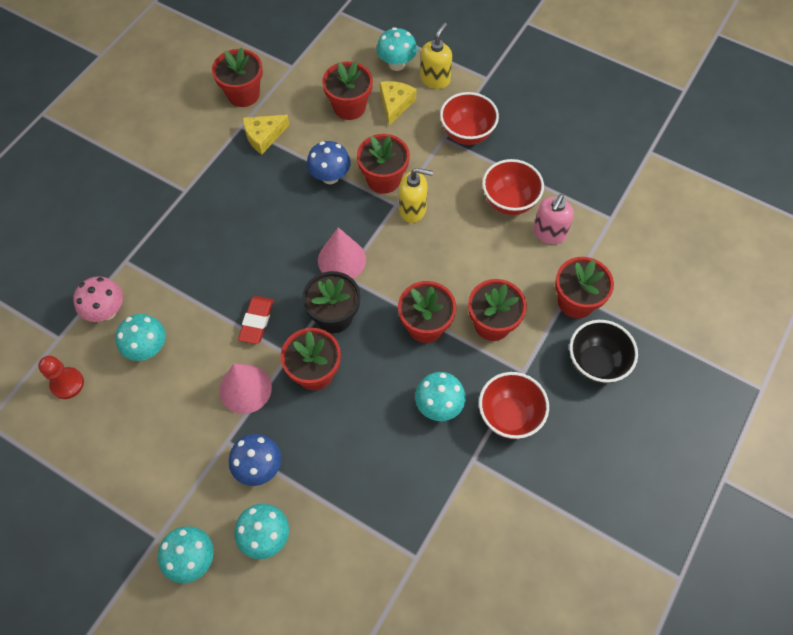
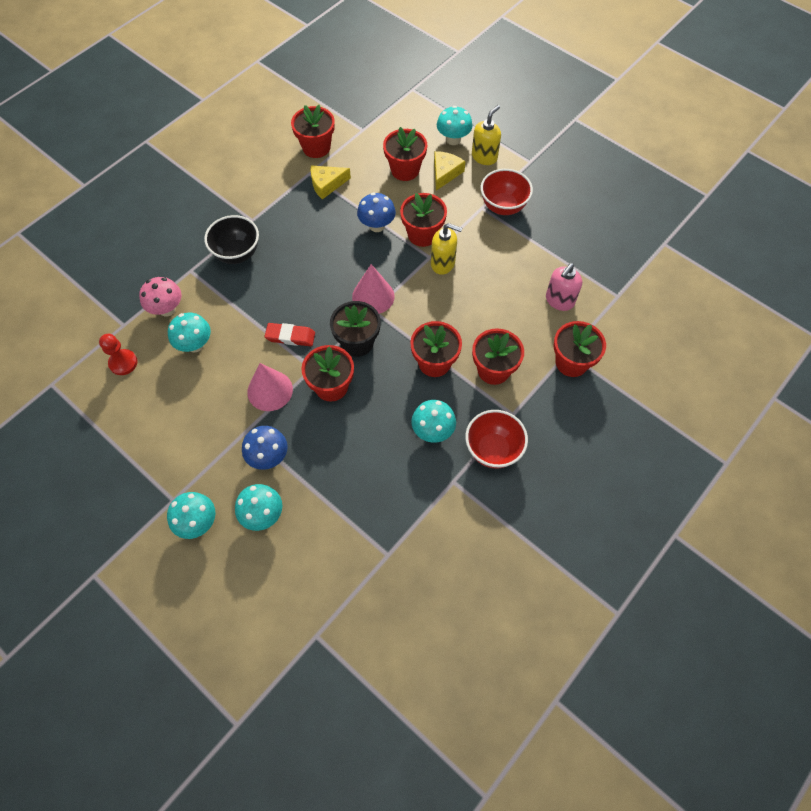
camera: 10 degrees right, 0 degrees up
red eraser [238,296,274,344] -> red eraser turned 75 degrees clockwise [265,323,315,346]
red bowl [482,159,544,215] -> none
black bowl [569,320,638,384] -> black bowl moved to [204,215,259,264]

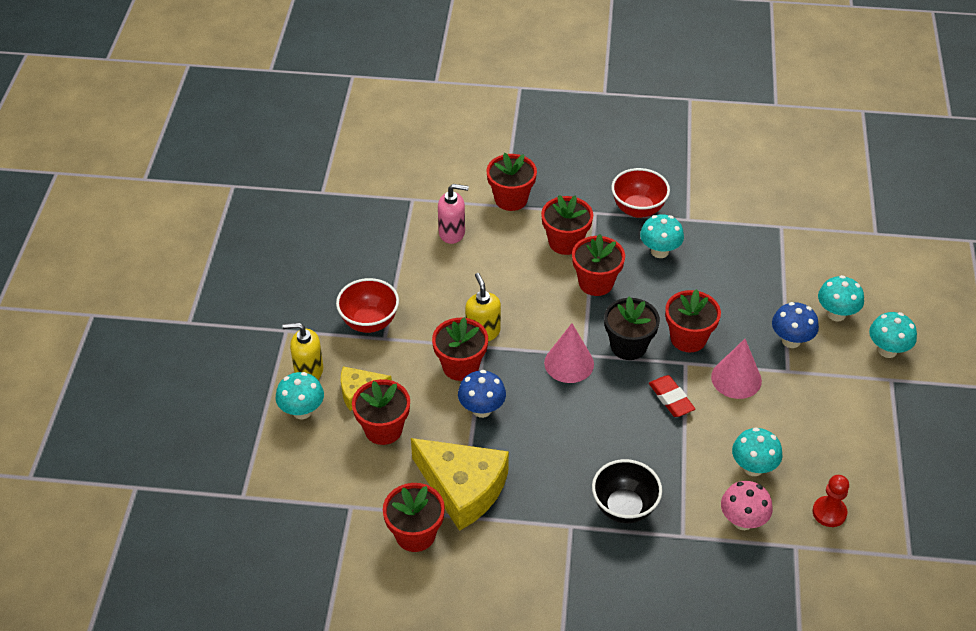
camera: 125 degrees left, 15 degrees down
yellow cheese [310,165,351,199] -> yellow cheese [411,438,509,531], size x1.86

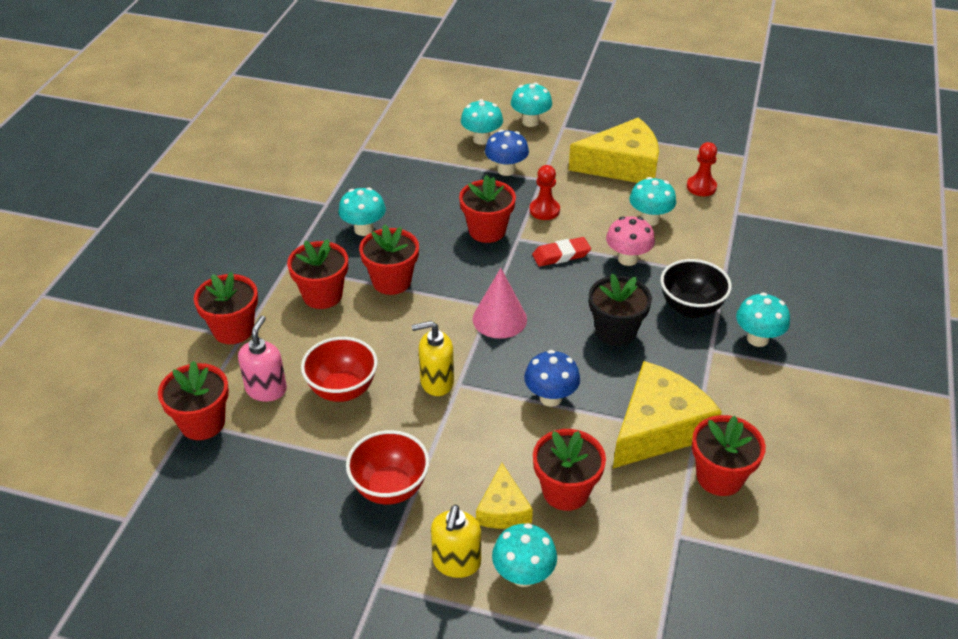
camera: 80 degrees left, 5 degrees down
red flower pot [432,317,488,381] -> red flower pot moved to [158,361,229,440]
black flower pot [604,297,660,360] -> black flower pot moved to [589,273,652,346]
red bowl [611,168,670,218] -> red bowl moved to [301,337,378,402]
pink cone [711,339,762,399] -> red pawn [530,165,560,220]
pink mushroom [721,481,773,530] -> pink mushroom moved to [606,216,655,266]
none -> yellow cheese [568,117,659,183]
none -> turquoise mushroom [736,293,790,347]

